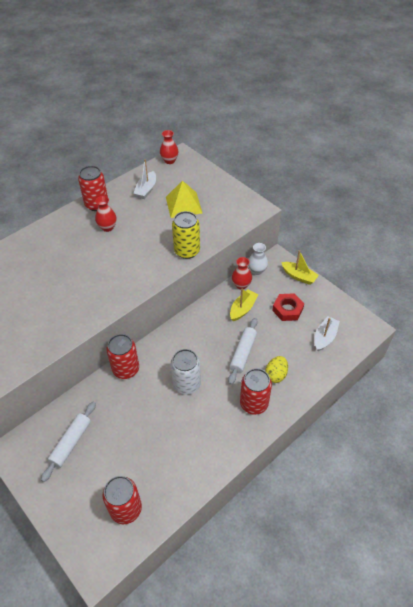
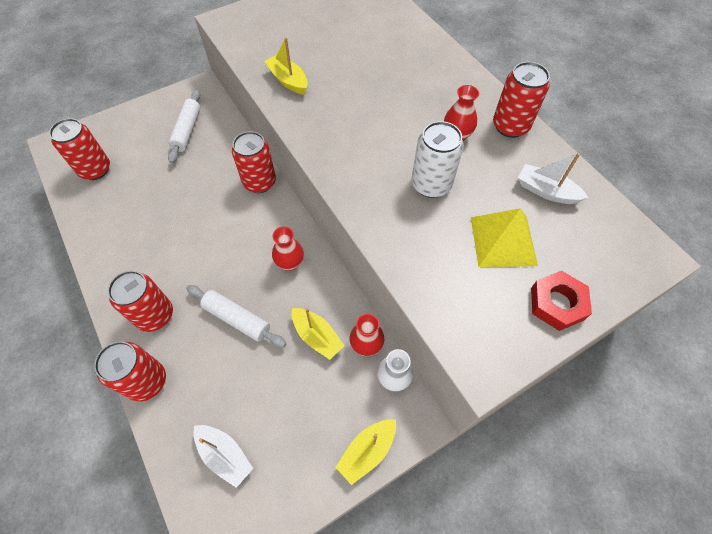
camera: 100 degrees right, 10 degrees up
white rolling pin [41,402,96,482] -> white rolling pin turned 60 degrees clockwise [168,90,200,163]
red vase [160,130,178,164] -> red vase moved to [272,227,304,271]
white can [171,349,201,395] -> white can moved to [412,121,464,198]
yellow can [172,211,200,259] -> none
yellow egg [265,356,288,383] -> none
red nut [272,293,304,321] -> red nut moved to [531,271,592,331]
none -> red can [94,341,166,402]
none -> yellow boat [264,37,308,95]

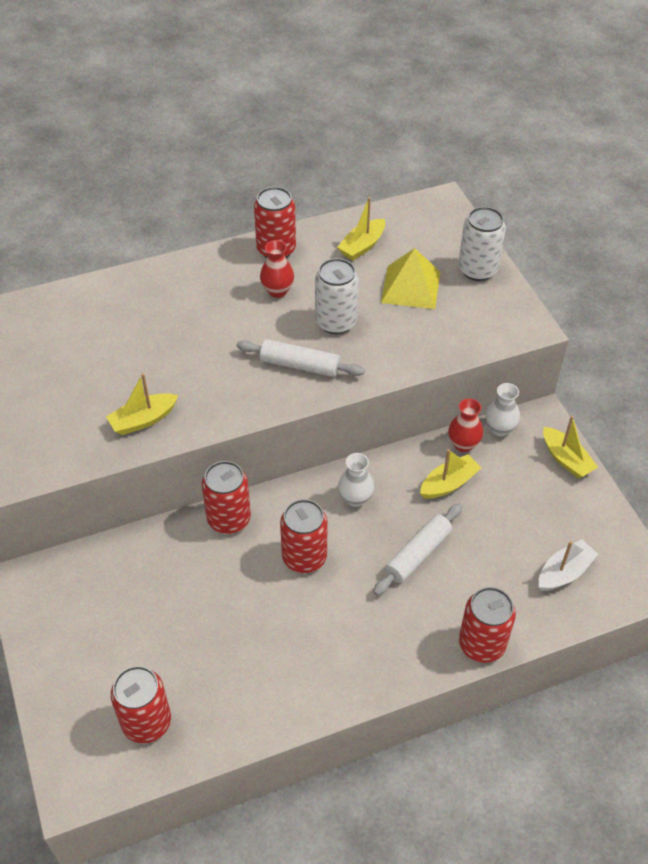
camera: 80 degrees left, 10 degrees down
red can [108,271,173,332] -> red can moved to [280,499,328,573]
white rolling pin [168,90,200,163] -> white rolling pin moved to [237,339,365,377]
red vase [272,227,304,271] -> white vase [338,453,374,507]
white boat [518,153,588,204] -> yellow boat [337,197,385,261]
red nut [531,271,592,331] -> white can [458,207,506,281]

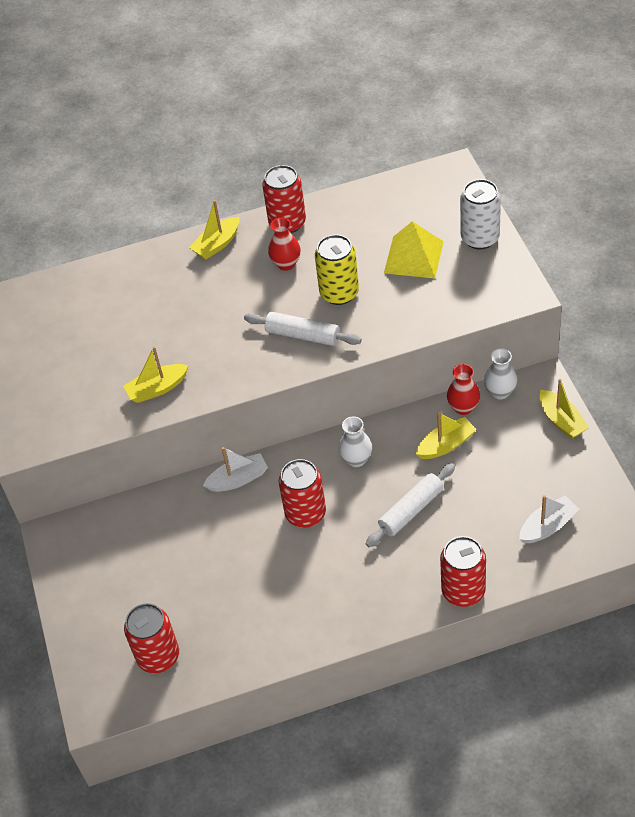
camera: 10 degrees right, 0 degrees up
red can [202,461,251,534] -> white boat [203,447,268,492]
white can [315,258,359,334] -> yellow can [315,234,359,305]
yellow boat [337,197,385,261] -> yellow boat moved to [189,200,240,260]

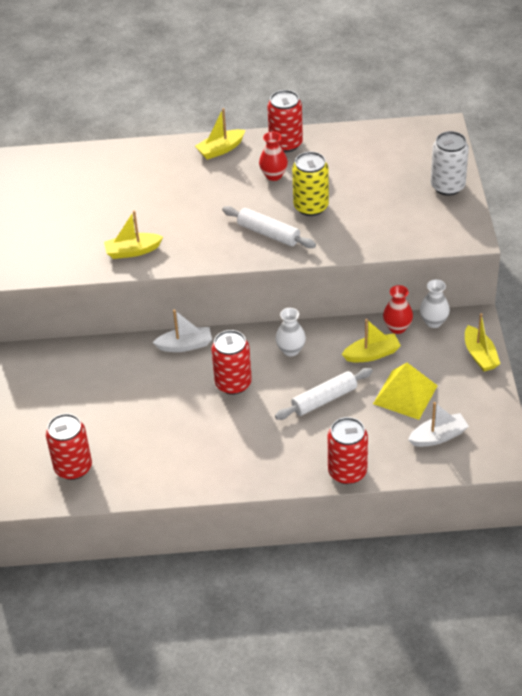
camera: 10 degrees right, 5 degrees down
yellow pyramid [384,221,444,279] -> yellow pyramid moved to [373,363,438,420]

